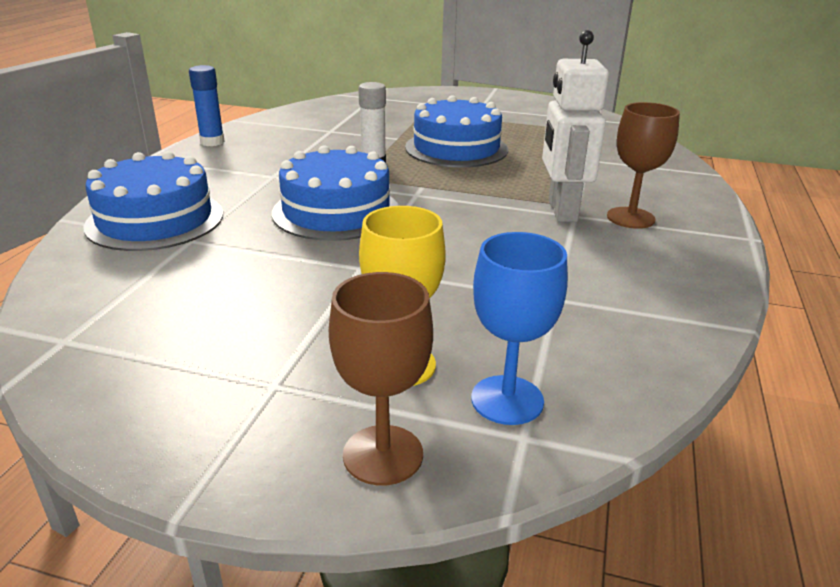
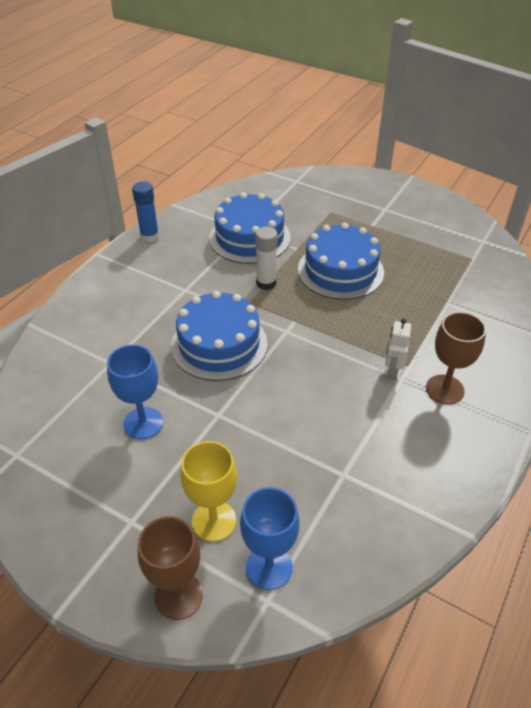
camera: 15 degrees right, 15 degrees up
blue cake [83,151,223,251] -> blue cake moved to [209,192,291,264]
white robot [542,30,609,222] -> white robot [385,318,411,380], size x0.53
none -> blue goblet [107,345,163,439]

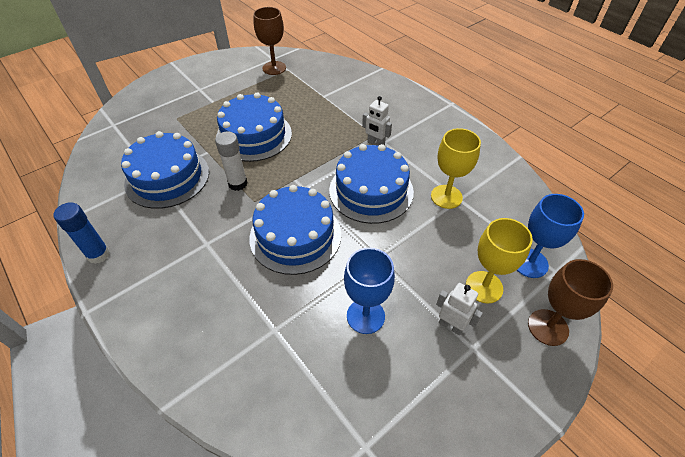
camera: 70 degrees left, 5 degrees up
brown goblet [426,312,486,404] -> brown goblet moved to [253,7,286,75]
none -> blue cake [329,144,414,224]
none -> yellow goblet [431,128,481,209]
none -> white robot [436,283,483,335]

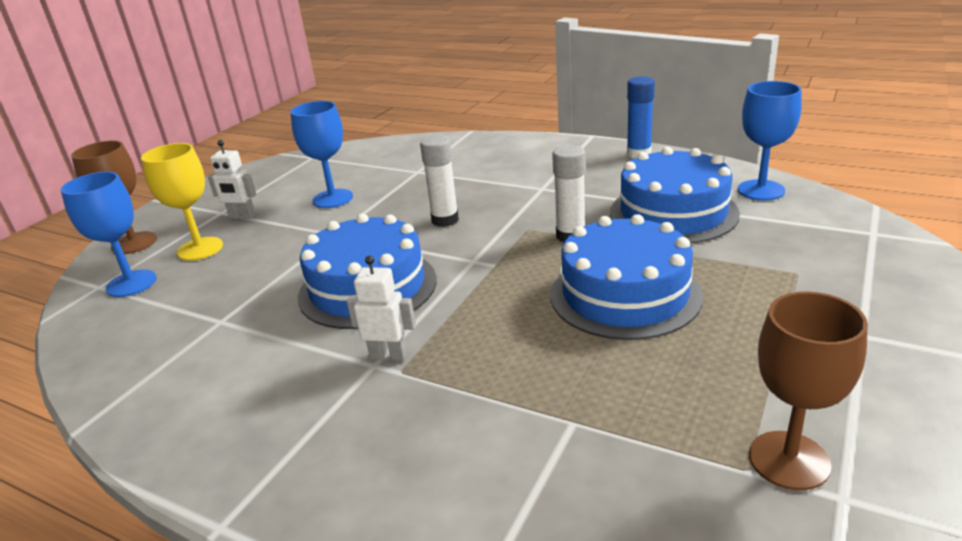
camera: 160 degrees right, 20 degrees down
blue cake [249,185,341,275] -> white glue stick [420,135,459,227]
yellow goblet [431,128,481,209] -> none
none -> blue goblet [738,81,802,201]

